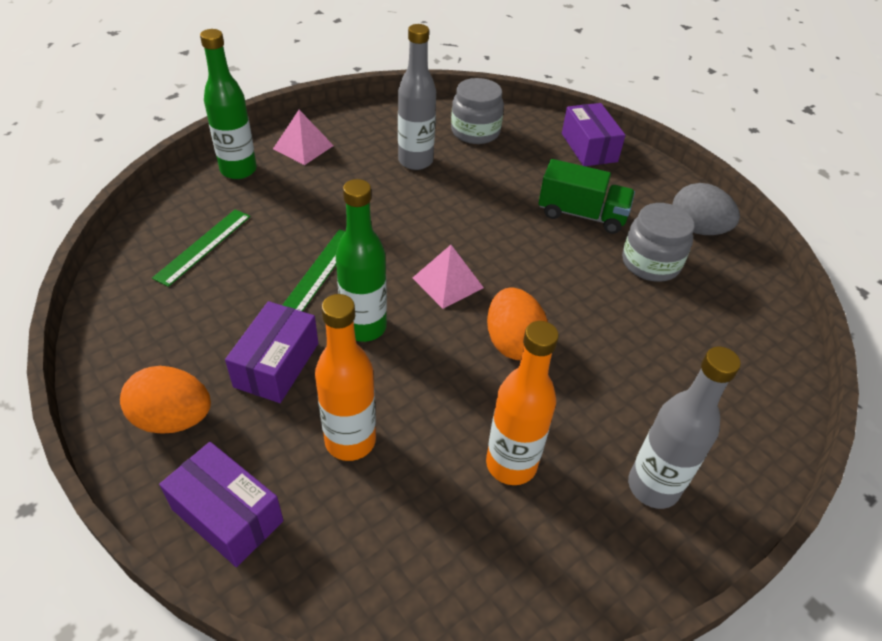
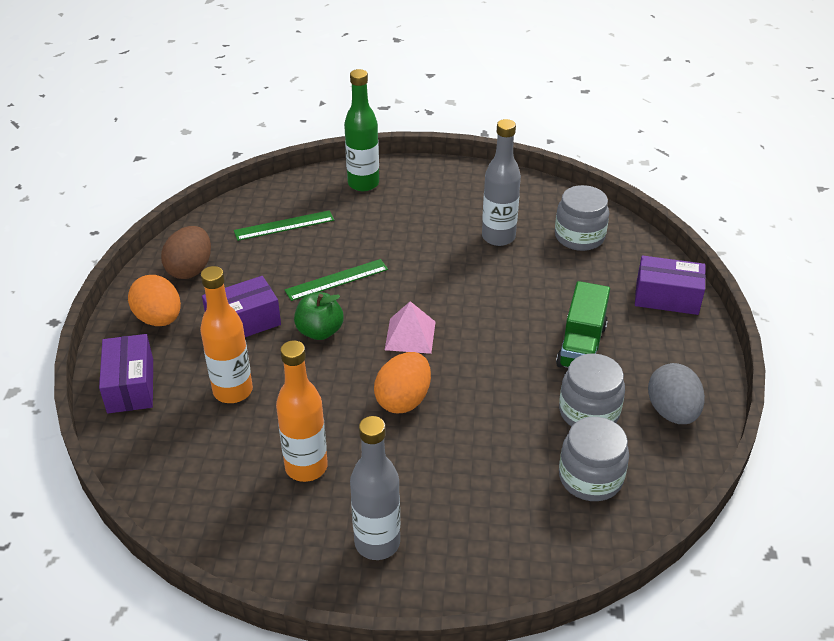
camera: 45 degrees right, 5 degrees down
pink pyramid [273,110,334,165] -> none
green bottle [336,179,387,342] -> green apple [294,292,344,340]
green truck [539,159,635,234] -> green truck turned 45 degrees clockwise [556,281,610,368]
purple box [562,103,626,166] -> purple box turned 75 degrees clockwise [635,255,706,315]
none -> brown egg [161,226,211,279]
none -> grey jar [559,417,629,501]

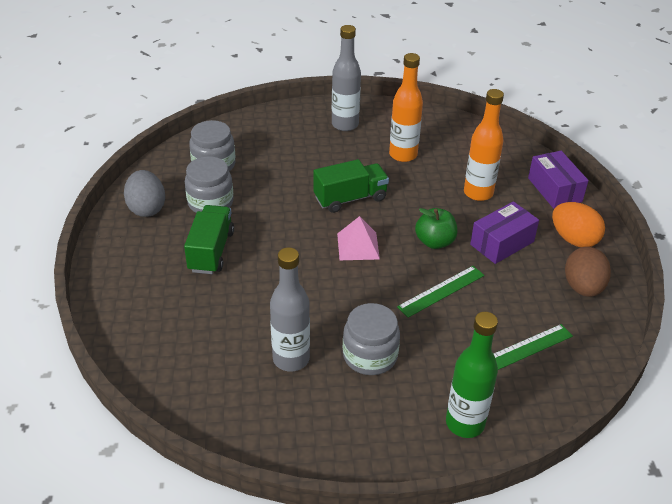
camera: 170 degrees right, 0 degrees up
orange egg [374,352,431,413] -> green truck [313,159,389,213]
grey jar [555,185,609,251] -> grey jar moved to [343,303,400,375]
purple box [635,255,706,315] -> none

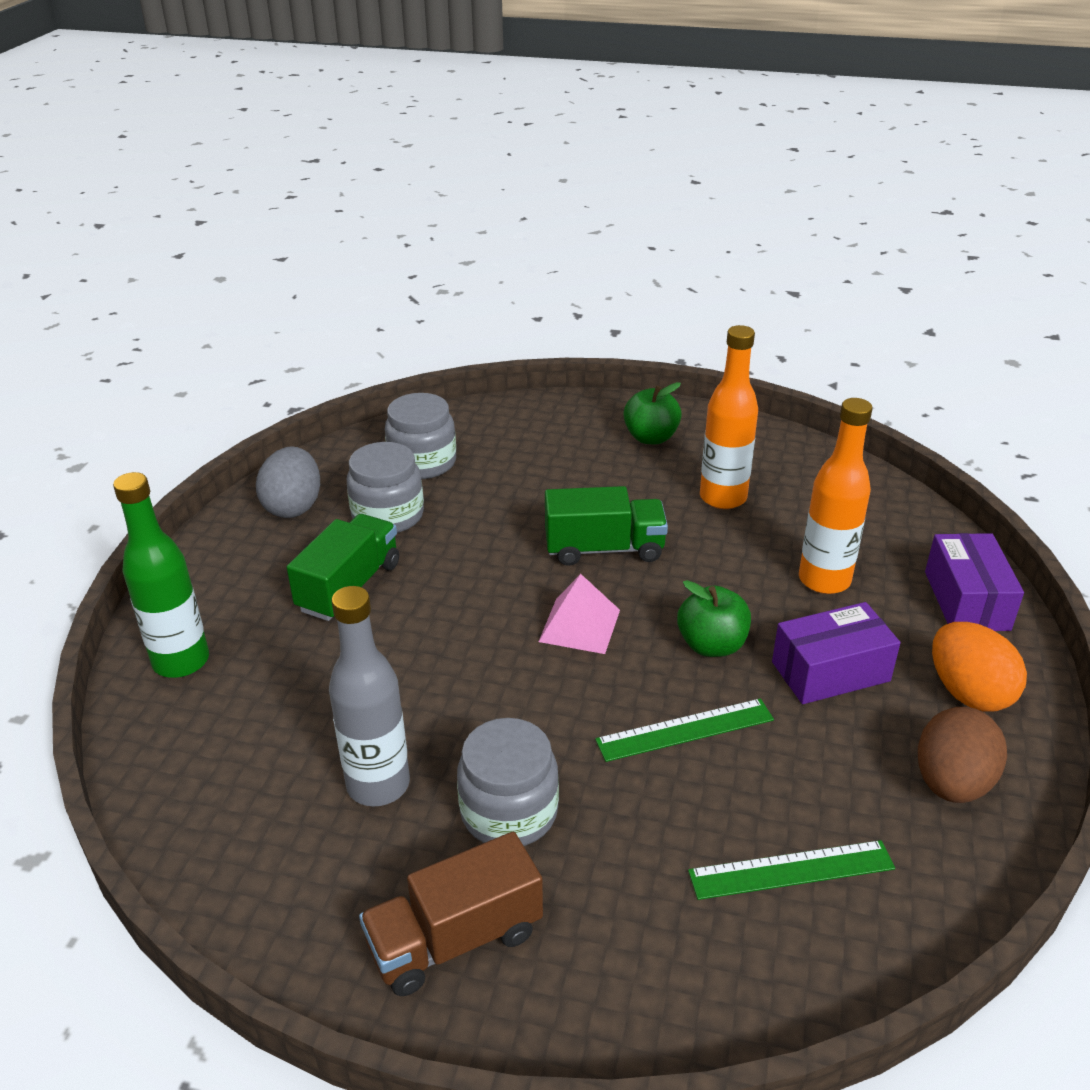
camera: 20 degrees right, 5 degrees down
grey bottle [332,25,361,131] -> green apple [623,382,682,444]
green bottle [446,312,498,438] -> green bottle moved to [113,472,209,678]
none -> brown truck [359,832,543,996]

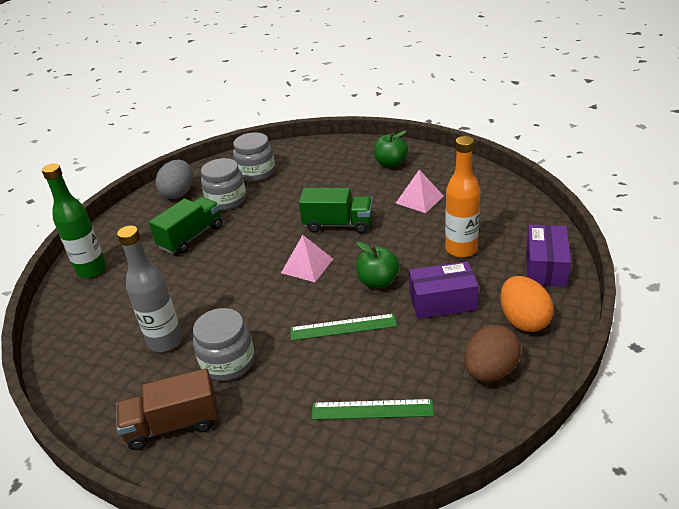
camera: 15 degrees right, 0 degrees up
orange bottle [700,325,758,509] -> pink pyramid [396,170,444,213]

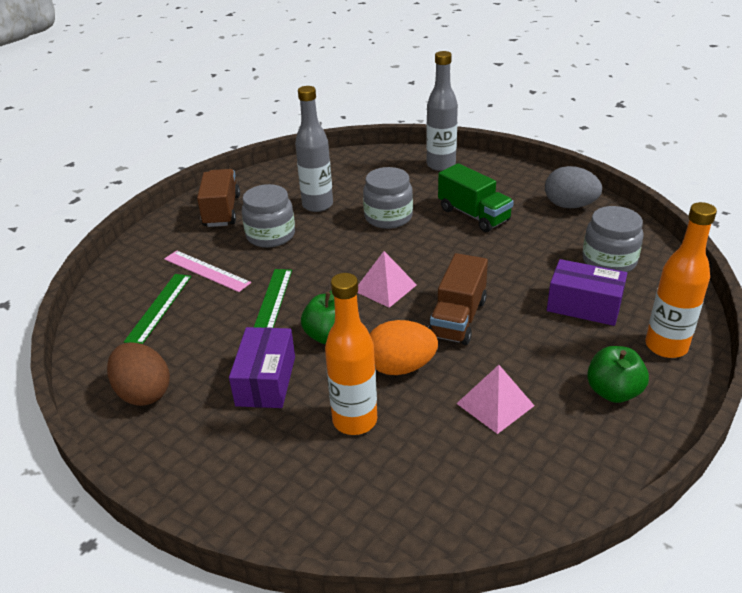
camera: 100 degrees right, 0 degrees up
green bottle [42,163,107,278] -> grey bottle [426,51,458,171]
grey jar [201,158,246,211] -> grey jar moved to [363,167,413,229]
green truck [299,188,373,233] -> brown truck [428,253,488,345]
orange egg [500,276,553,332] -> orange egg moved to [370,320,438,375]
purple box [526,225,571,287] -> purple box moved to [547,259,627,326]
none -> pink ruler [164,250,251,292]
none -> orange bottle [645,202,717,358]

